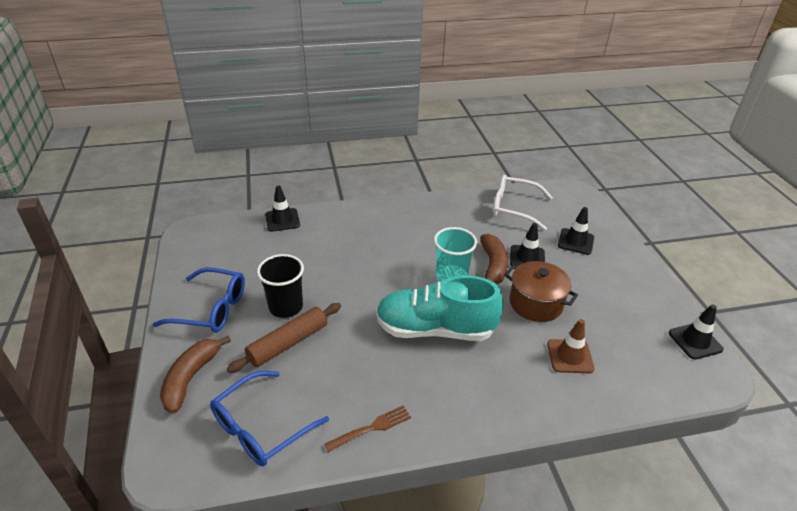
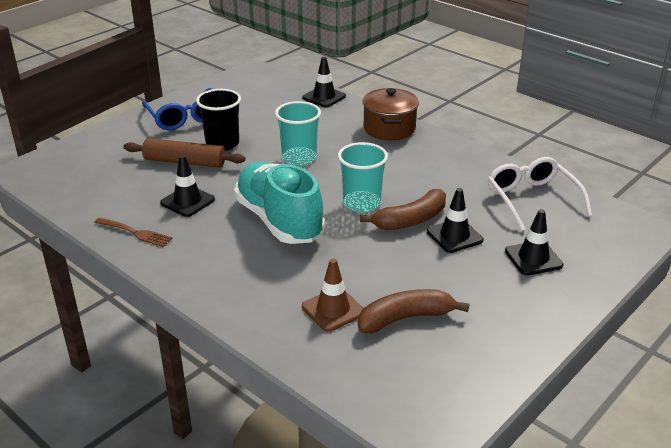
camera: 55 degrees right, 5 degrees down
brown banana [160,335,231,413] -> brown banana moved to [358,289,469,333]
blue glasses [210,371,329,466] -> none
brown pot [504,261,578,322] -> brown pot moved to [362,88,419,140]
black traffic cone [669,304,724,359] -> black traffic cone moved to [160,155,215,217]
none -> turquoise cup [275,101,321,166]

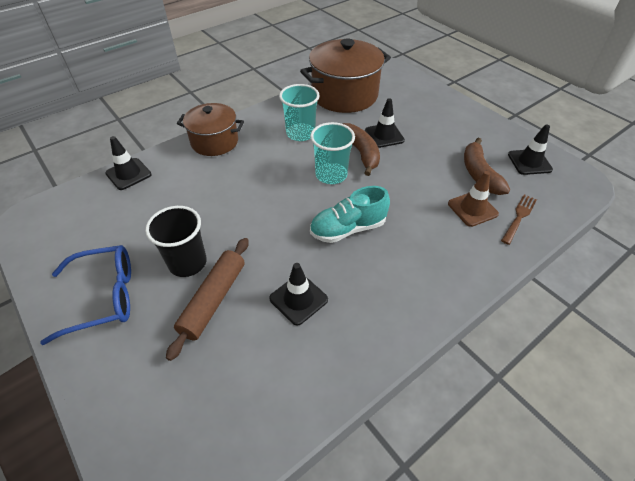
camera: 80 degrees left, 15 degrees up
brown fork [94,217,172,247] -> brown fork moved to [501,194,537,245]
turquoise shoe [234,162,325,244] -> turquoise shoe [310,186,390,243], size x0.66
turquoise cup [275,101,321,166] -> turquoise cup moved to [279,84,320,141]
white glasses [488,157,592,231] -> brown pot [300,38,391,113]
black traffic cone [505,209,563,275] -> black traffic cone moved to [508,124,553,175]

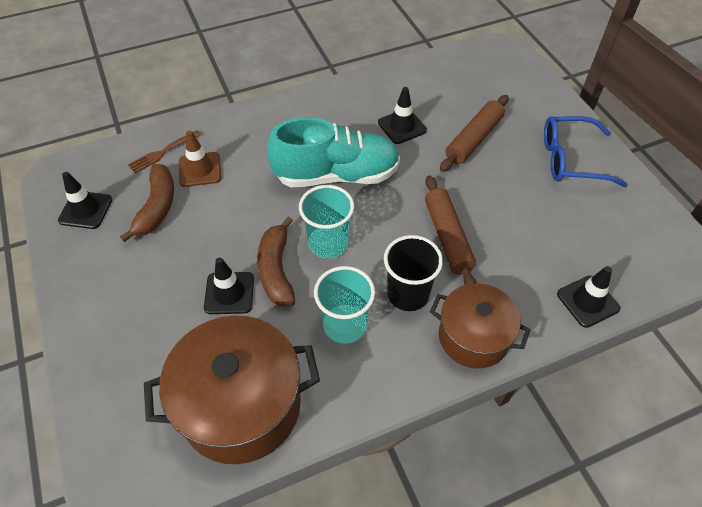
camera: 165 degrees left, 5 degrees up
black cup [145,206,207,277] -> black cup moved to [384,235,443,311]
turquoise shoe [310,186,390,243] -> turquoise shoe [267,117,400,187], size x1.51
none -> brown rolling pin [425,175,477,285]

